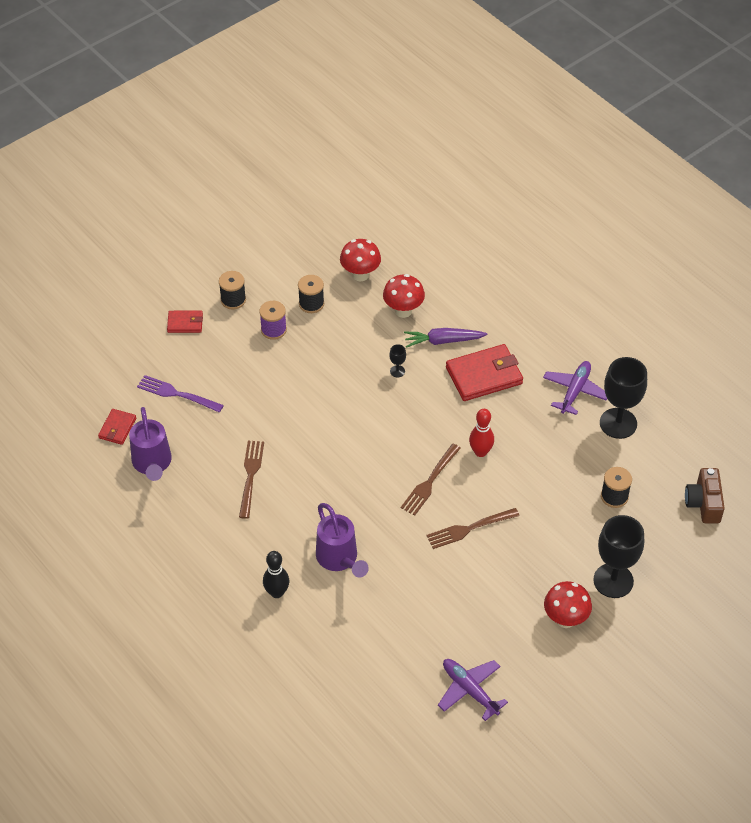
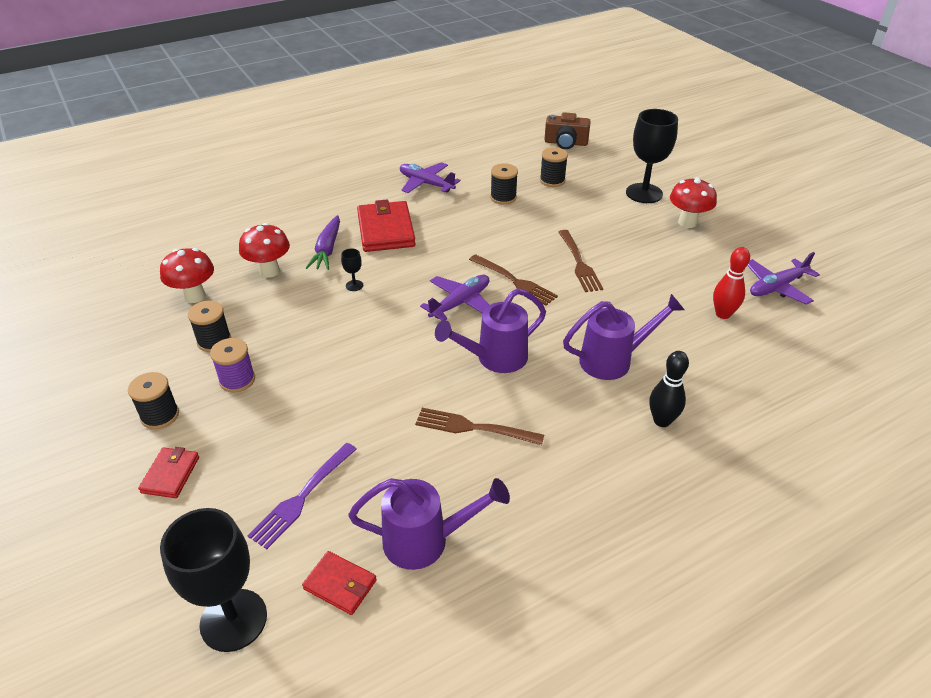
camera: 80 degrees left, 10 degrees down
red bowling pin [469,409,494,457] -> red bowling pin moved to [713,247,750,319]
black goblet [600,357,647,439] -> black goblet moved to [160,508,267,652]
none -> purple plane [420,275,489,320]
none -> purple watering can [435,288,546,373]
none -> black spool [490,163,518,205]

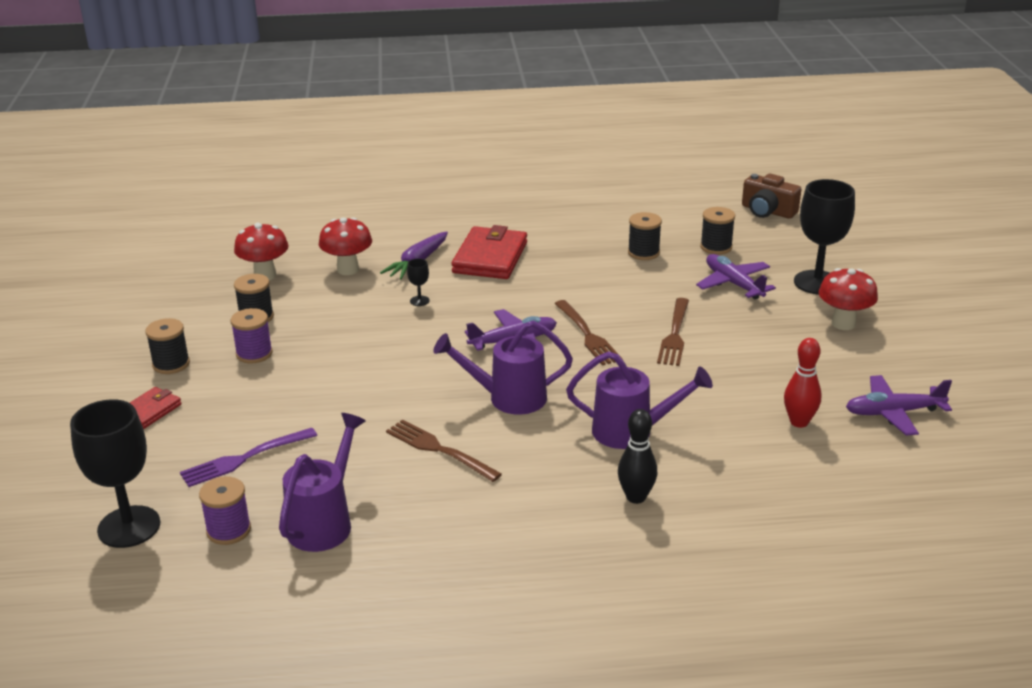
camera: 25 degrees right, 10 degrees down
red wallet [302,551,377,615] -> purple spool [199,477,251,545]
purple watering can [348,478,510,570] -> purple watering can turned 90 degrees counterclockwise [279,413,366,552]
purple plane [400,162,460,193] -> purple plane moved to [696,254,776,299]

